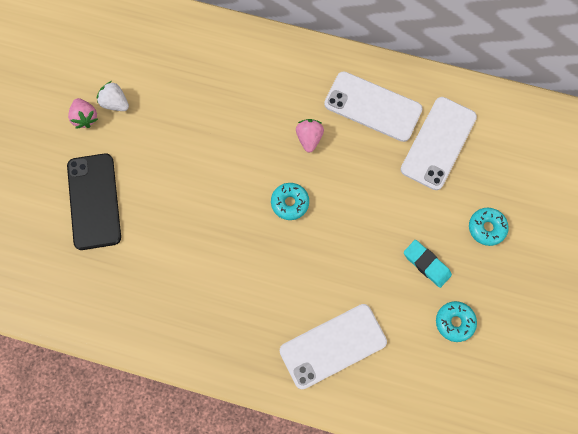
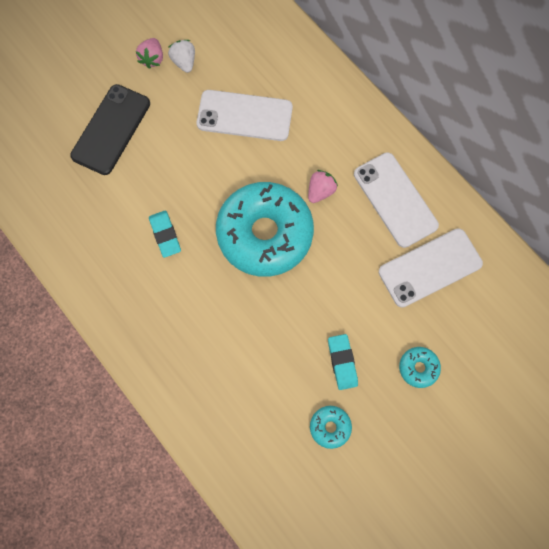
camera: 35 degrees right, 0 degrees up
turquoise donut [271,183,309,220] -> turquoise donut [216,182,314,277], size x2.48
white phone [280,304,387,389] -> white phone moved to [197,90,293,141]
none -> turquoise eraser [149,210,181,258]

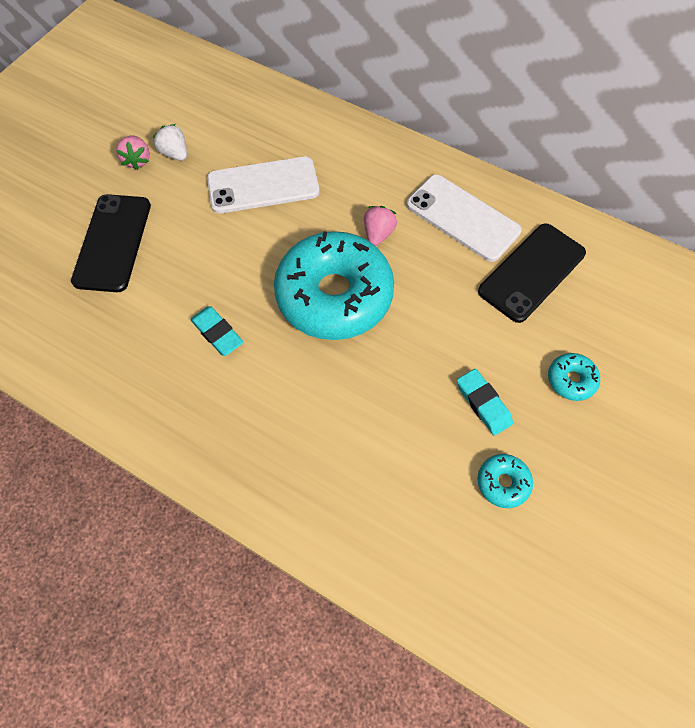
camera: 20 degrees left, 10 degrees down
white phone [379,228,483,308] -> black phone [478,223,586,323]

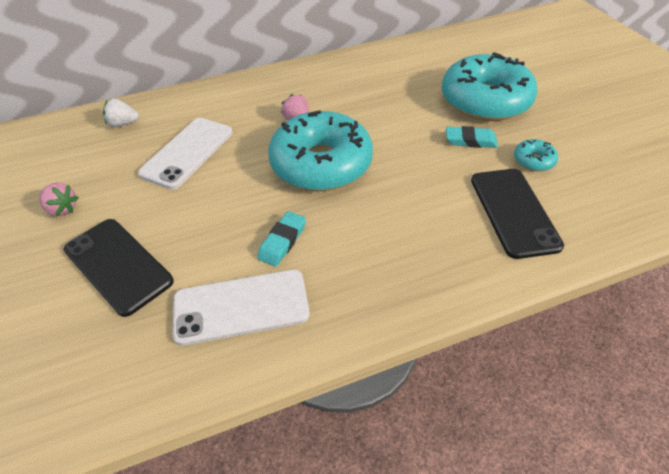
camera: 50 degrees left, 15 degrees down
white strawberry [153,124,187,161] -> white strawberry moved to [103,98,139,127]
turquoise eraser [190,306,243,356] -> turquoise eraser turned 60 degrees counterclockwise [257,211,306,267]
white phone [406,174,522,262] -> white phone moved to [173,269,310,346]
black phone [478,223,586,323] -> black phone moved to [471,169,564,259]
turquoise donut [548,353,600,401] -> turquoise donut [442,52,538,121], size x2.48

